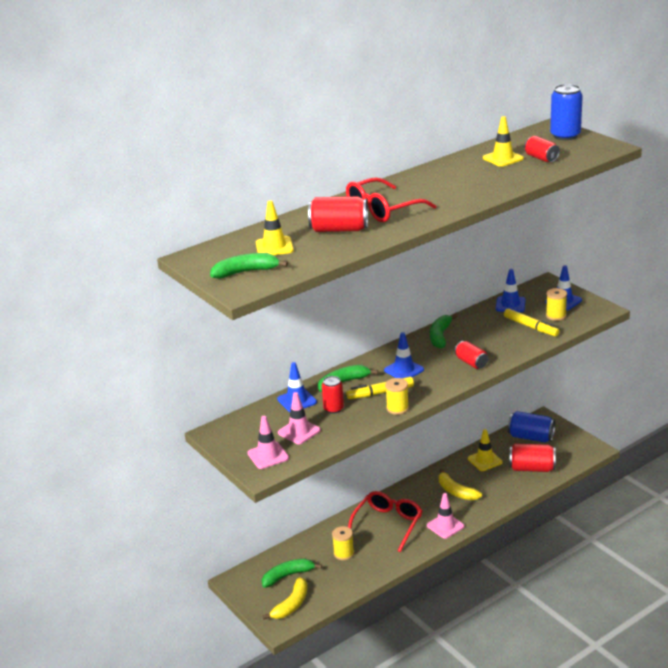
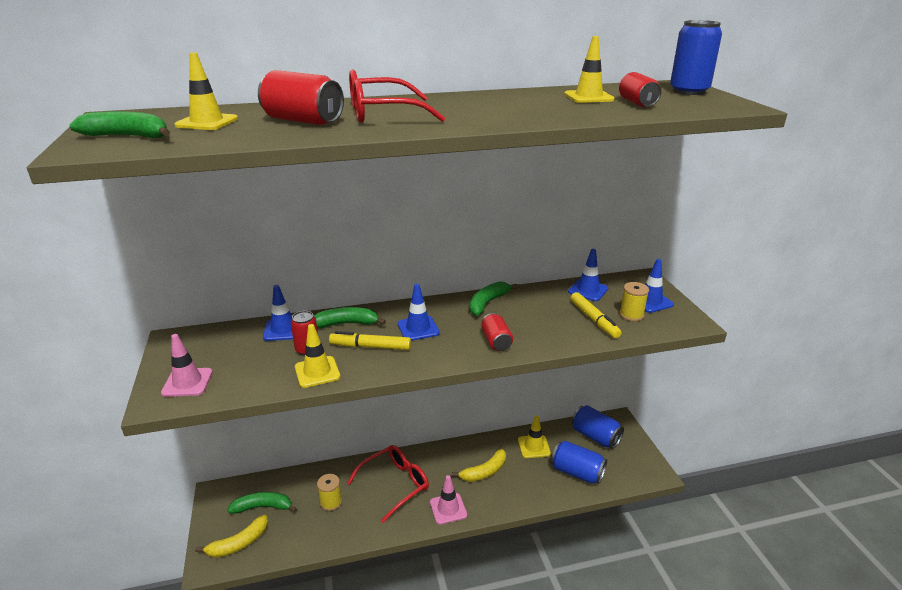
camera: 20 degrees right, 0 degrees up
pink traffic cone [278,392,321,445] -> none
yellow spool [385,378,409,415] -> none
yellow banana [439,468,482,500] -> yellow banana turned 105 degrees counterclockwise [452,449,506,482]
red can [510,444,556,472] -> blue can [551,441,607,484]
none -> yellow traffic cone [295,324,340,388]

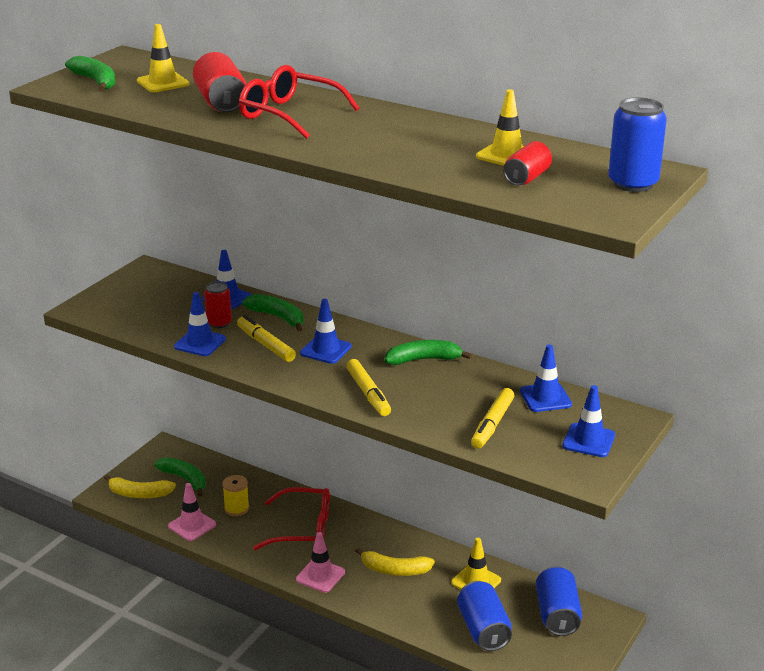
camera: 45 degrees right, 0 degrees up
pink traffic cone [161,334,213,397] -> pink traffic cone moved to [168,483,216,541]
yellow traffic cone [295,324,340,388] -> blue traffic cone [174,292,226,356]
red can [482,313,513,351] -> yellow marker [346,359,391,416]
yellow spool [619,282,649,321] -> none

